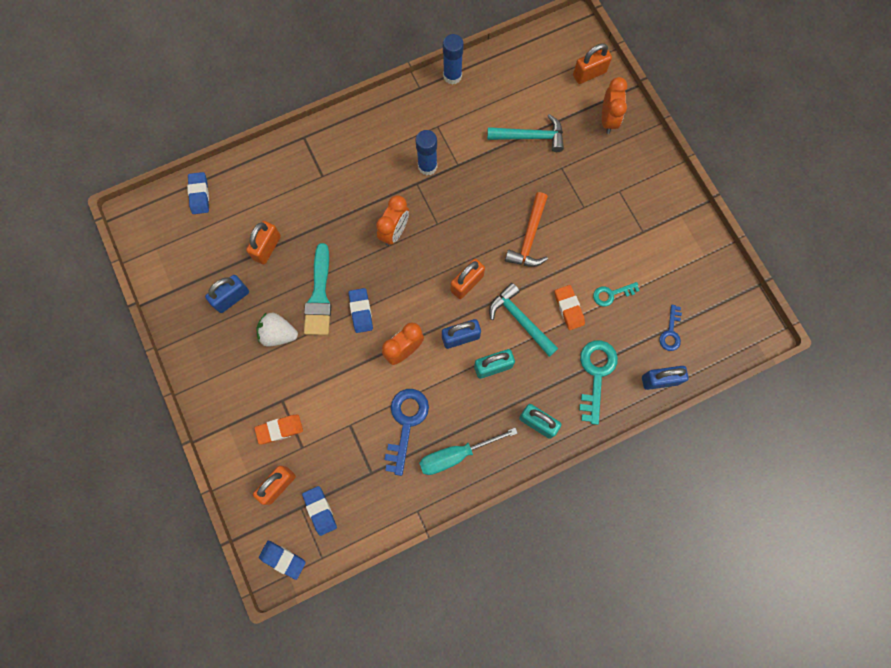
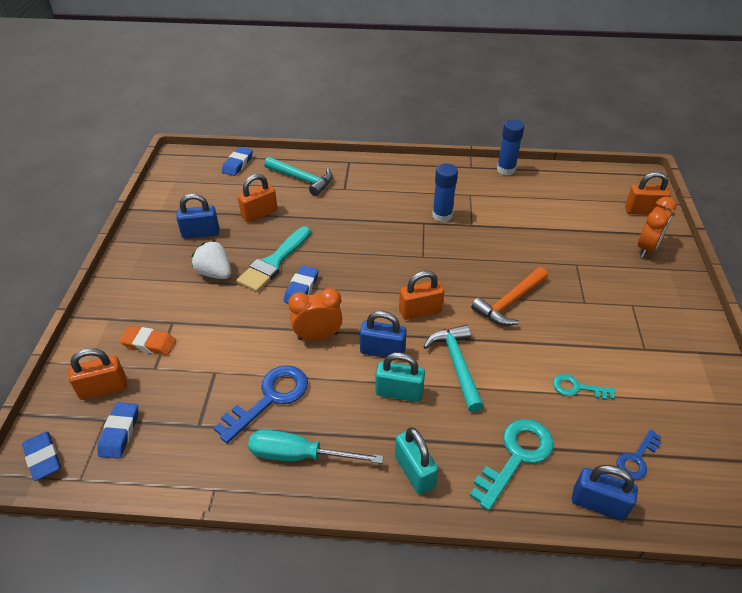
camera: 30 degrees right, 30 degrees down
orange clock [376,195,409,246] -> none
turquoise hammer [487,114,564,152] -> turquoise hammer moved to [264,157,333,196]
orange eraser [555,285,585,330] -> none

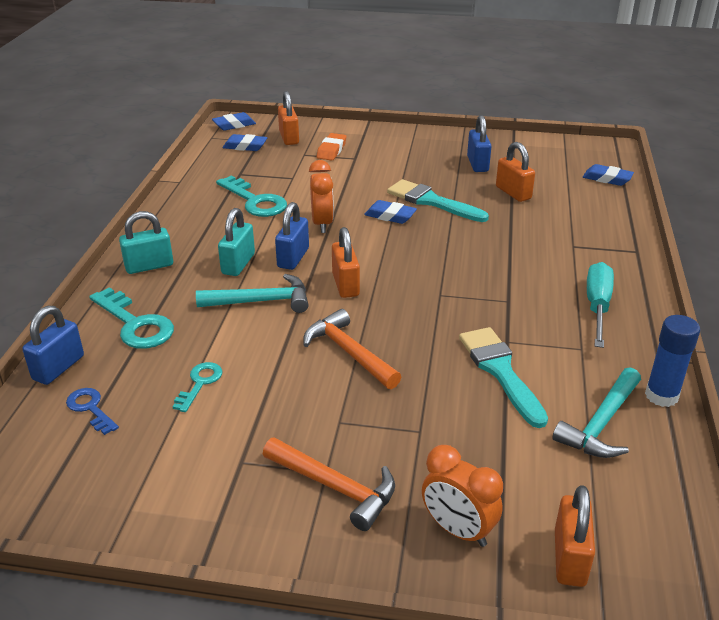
camera: 95 degrees right, 10 degrees down
white strawberry [191,240,231,279] -> none
blue key [214,365,308,443] -> turquoise key [216,176,287,217]
turquoise screwdriver [248,430,383,464] -> turquoise screwdriver moved to [587,262,614,348]
turquoise hammer [264,157,333,196] -> turquoise hammer moved to [552,367,641,458]
blue glue stick [432,163,458,222] -> none
none -> orange hammer [263,437,395,531]
none -> turquoise brush [459,327,548,428]

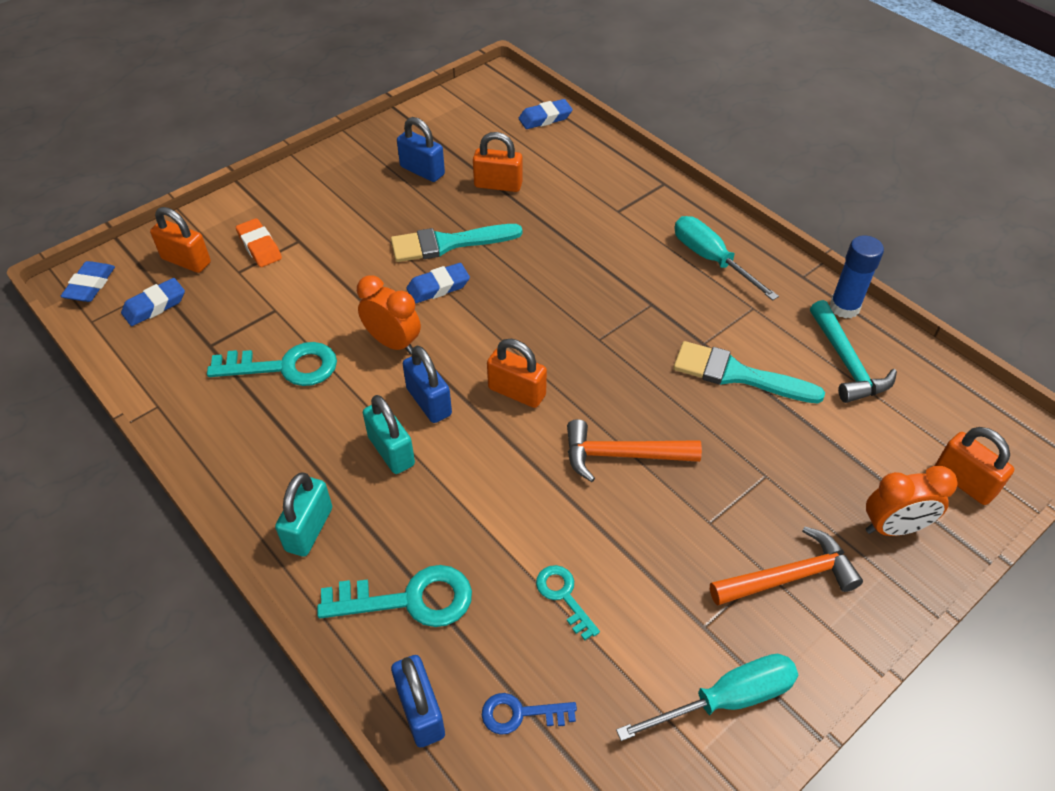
camera: 50 degrees left, 15 degrees up
turquoise hammer [196,274,308,313] -> none
none -> turquoise screwdriver [616,654,798,741]

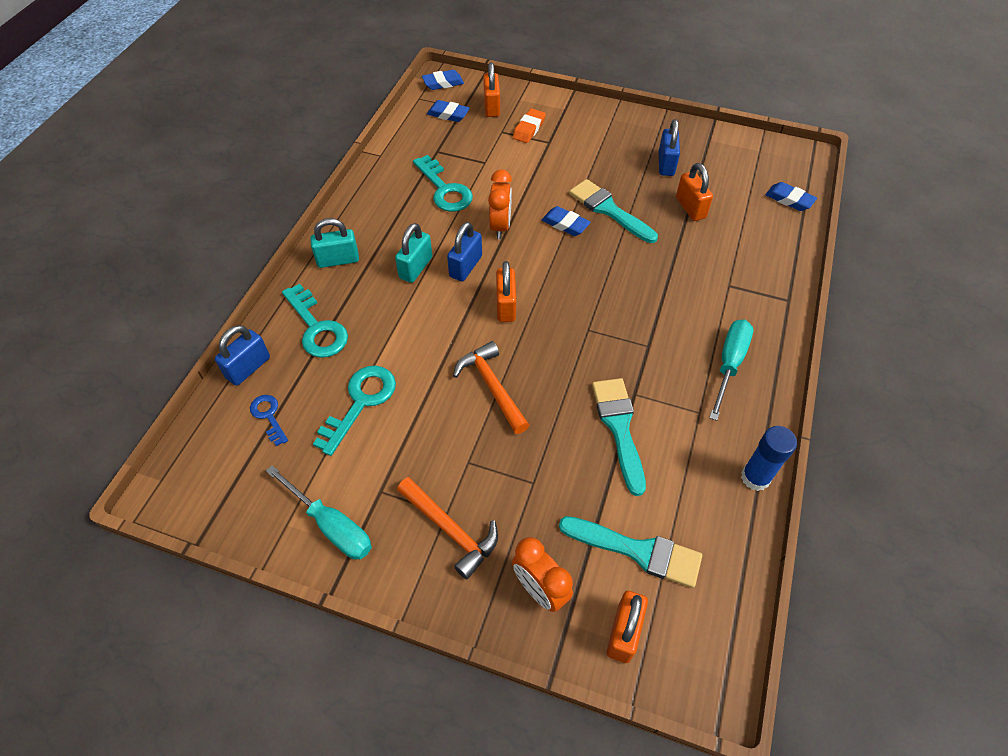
camera: 60 degrees right, 5 degrees up
turquoise key [536,565,600,640] -> turquoise key [313,366,396,456], size x1.74
turquoise hammer [810,300,897,403] -> none
none -> turquoise brush [559,516,702,588]

